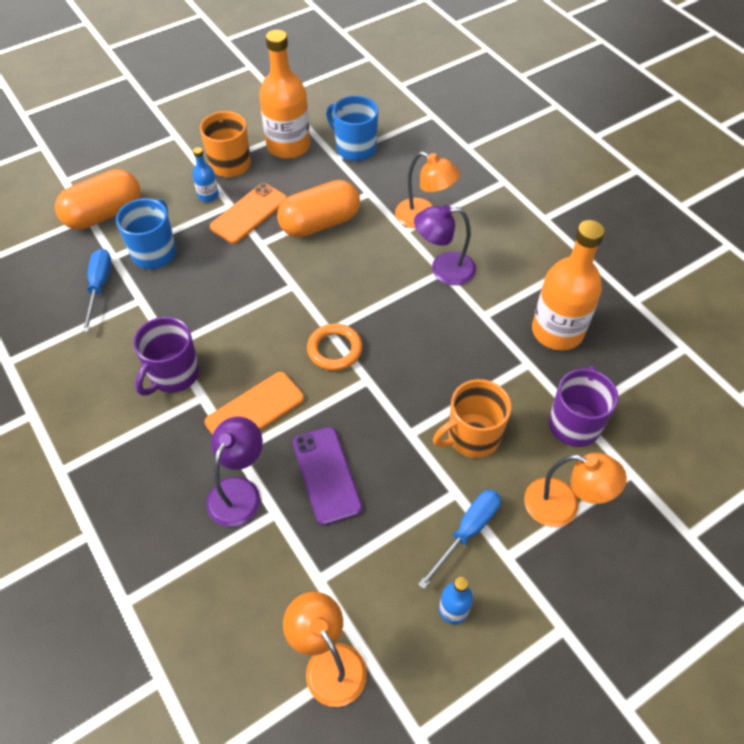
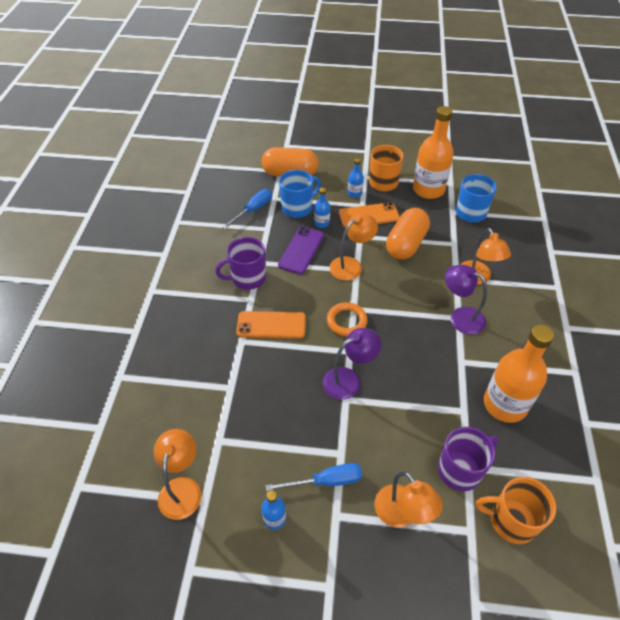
camera: 40 degrees right, 5 degrees down
purple lamp [206,417,263,527] -> purple lamp moved to [322,328,381,400]
orange capsule [277,180,360,237] -> orange capsule turned 75 degrees counterclockwise [386,208,430,260]
purple phone [293,427,362,525] -> purple phone moved to [278,227,324,275]
orange mug [433,379,511,458] -> orange mug moved to [476,477,556,544]
none -> blue bottle [314,188,330,228]
none -> orange lamp [330,213,378,280]

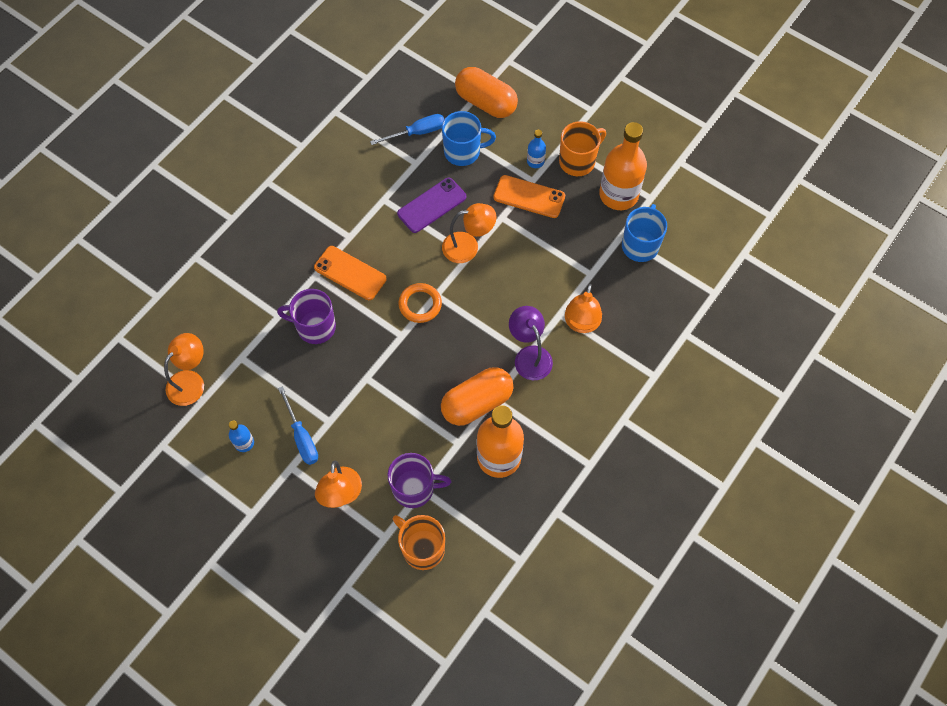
camera: 30 degrees right, 15 degrees up
purple mug [215,237,266,290] -> purple mug moved to [277,289,336,344]
blue screwdriver [265,463,362,491] -> blue screwdriver turned 45 degrees clockwise [278,386,318,465]
blue bottle [314,188,330,228] -> none
purple lamp [322,328,381,400] -> none
orange capsule [386,208,430,260] -> orange capsule moved to [441,367,514,426]

